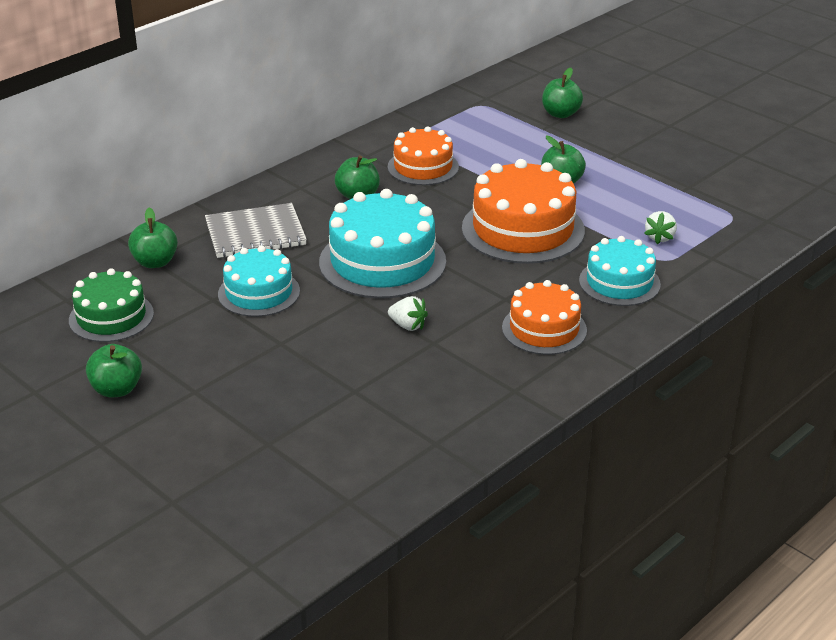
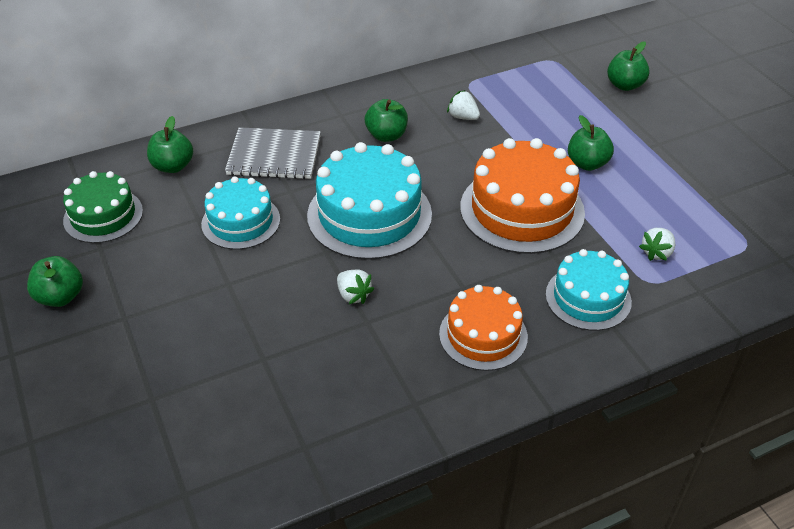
camera: 20 degrees right, 10 degrees up
orange cake [388,126,459,185] -> white strawberry [447,90,480,120]

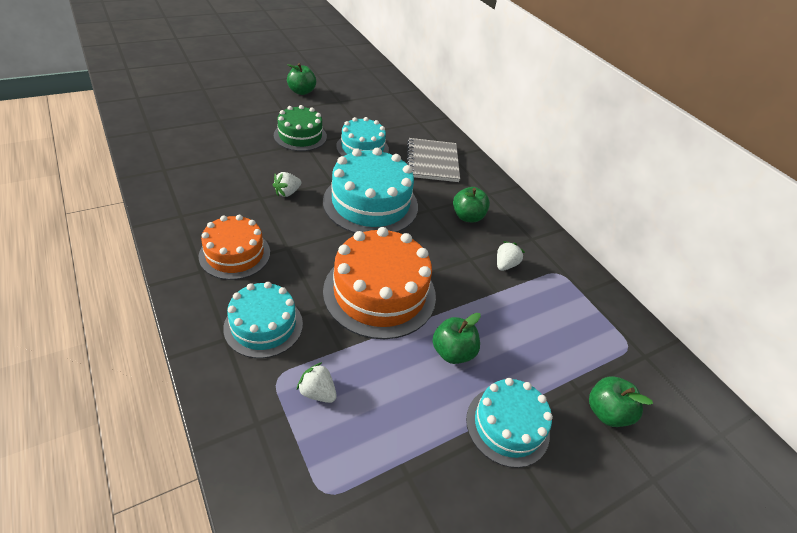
camera: 80 degrees right, 0 degrees up
green cake [63,171,143,243] -> green cake moved to [274,105,327,151]
green apple [147,116,193,173] -> none
none -> turquoise cake [466,378,553,468]

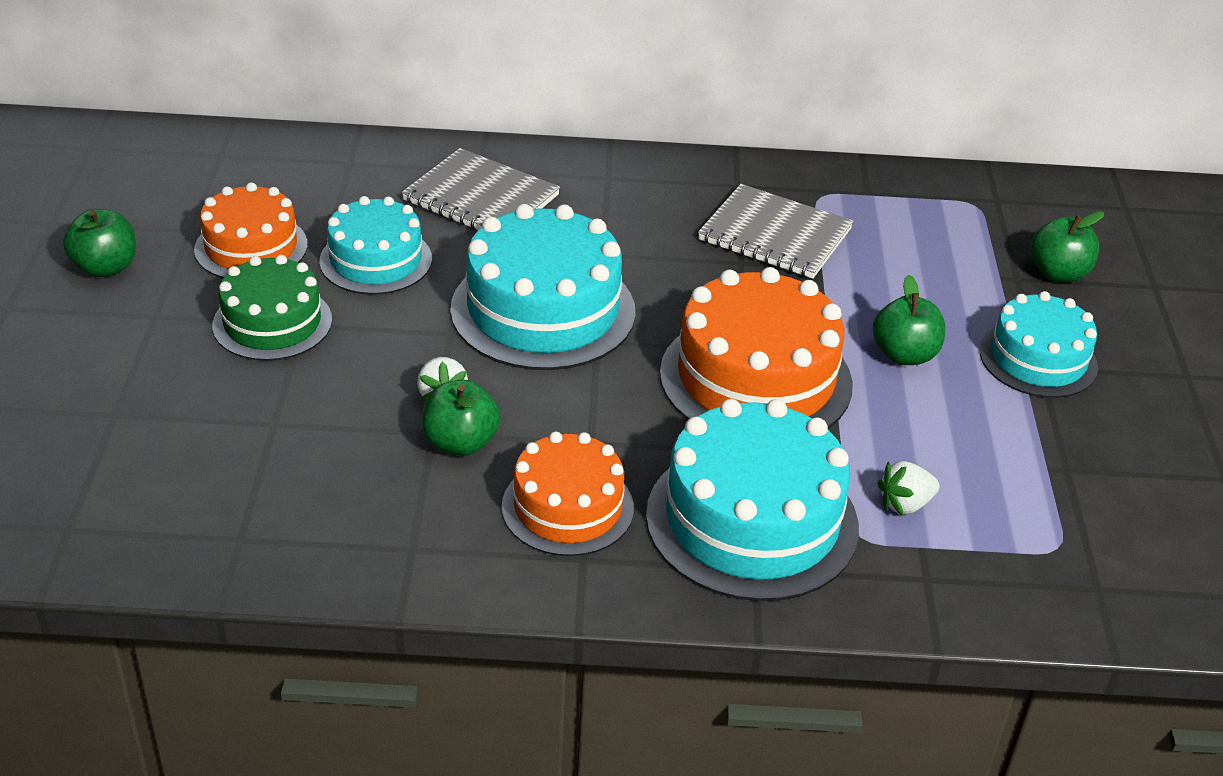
camera: 55 degrees left, 5 degrees down
turquoise cake [223,282,303,358] -> turquoise cake [646,399,859,601], size x1.61
green apple [453,187,490,223] -> green apple moved to [422,379,500,456]
white strawberry [497,241,525,271] -> grey notebook [698,184,854,279]
none -> orange cake [194,182,308,278]

